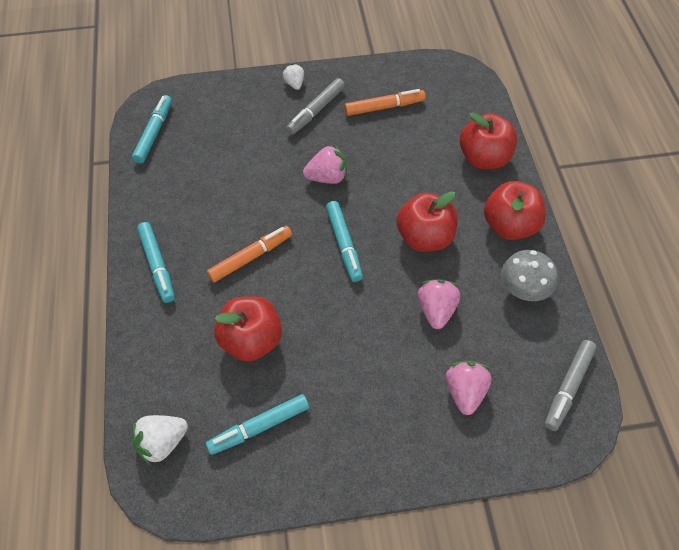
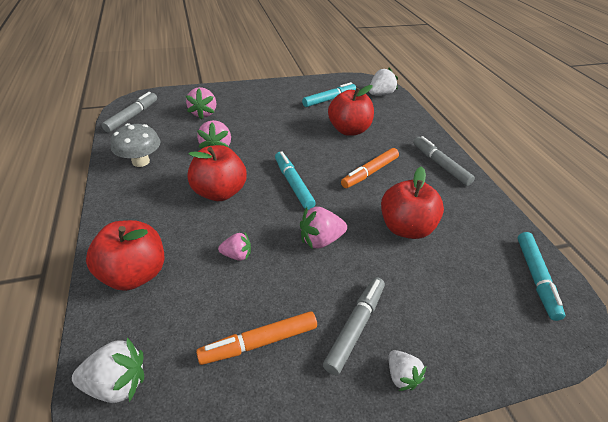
camera: 170 degrees right, 15 degrees down
turquoise marker [137,222,175,303] -> grey marker [413,136,475,186]
red apple [484,181,546,240] -> red apple moved to [381,166,444,239]
none -> white strawberry [72,337,144,403]
none -> pink strawberry [218,232,251,261]

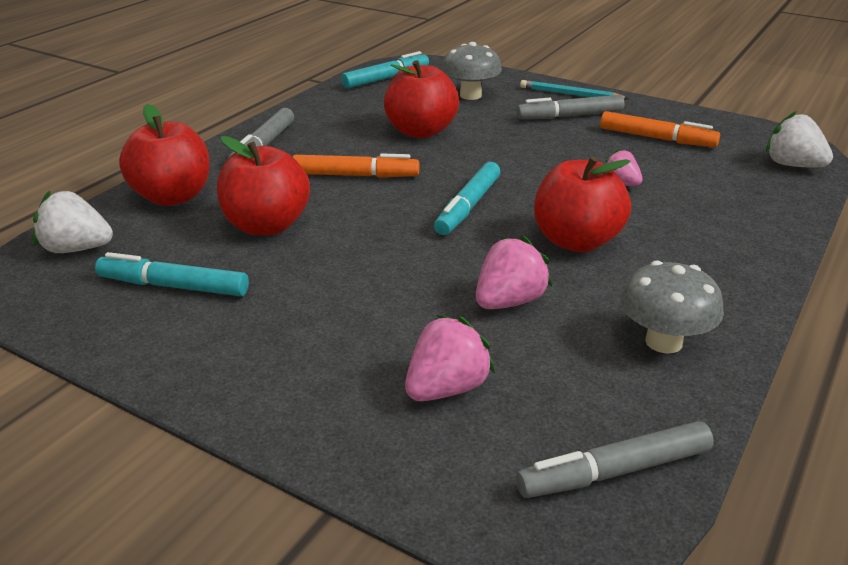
camera: 130 degrees left, 10 degrees down
red apple [86,220,164,291] -> red apple moved to [119,104,210,206]
pink strawberry [300,207,347,249] -> none
white strawberry [389,350,426,391] -> turquoise pencil [520,80,629,100]
none -> grey mushroom [442,42,502,100]

